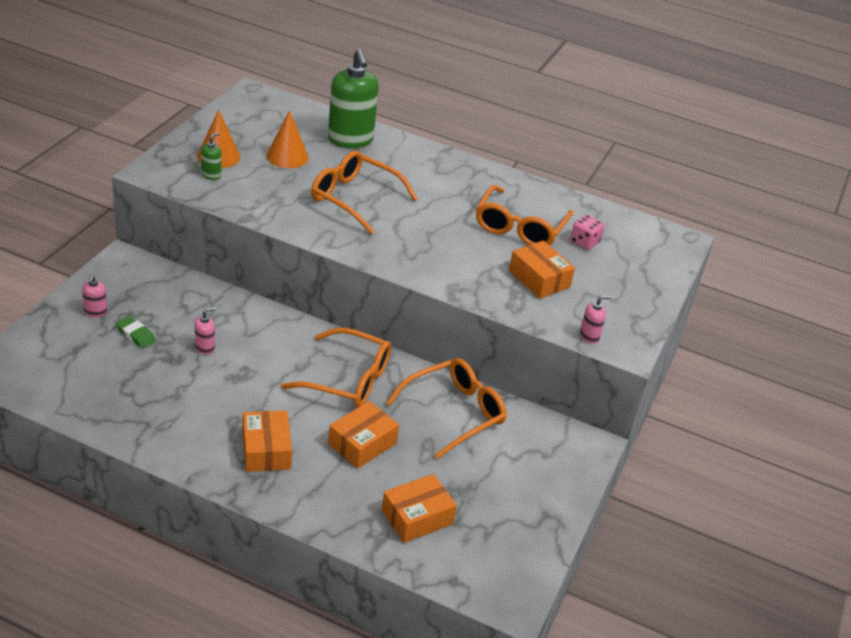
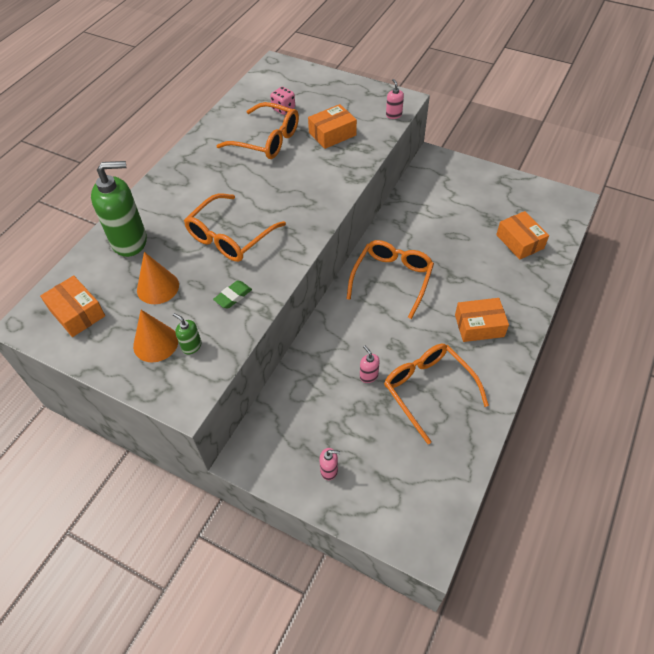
camera: 80 degrees left, 15 degrees up
green eraser [116,316,156,349] -> green eraser moved to [213,281,252,309]
orange box [328,401,399,469] -> orange box moved to [40,275,105,337]
orange glasses [386,358,507,459] -> orange glasses moved to [384,344,489,444]

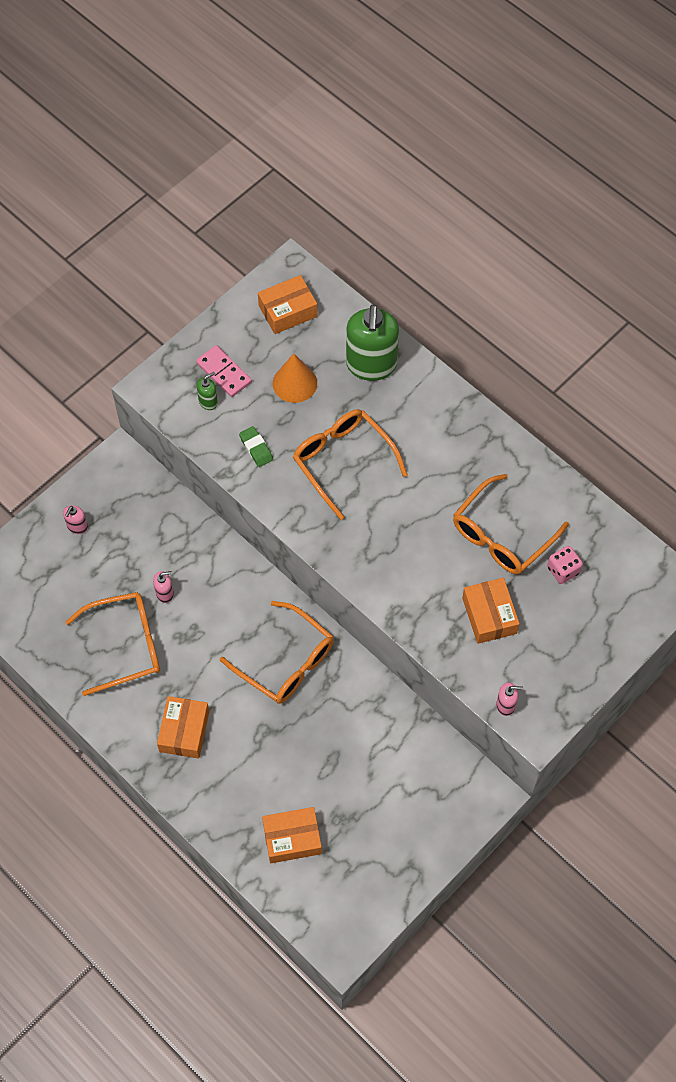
camera: 105 degrees right, 10 degrees up
orange cone [133,310,178,363] -> pink domino [196,345,252,397]

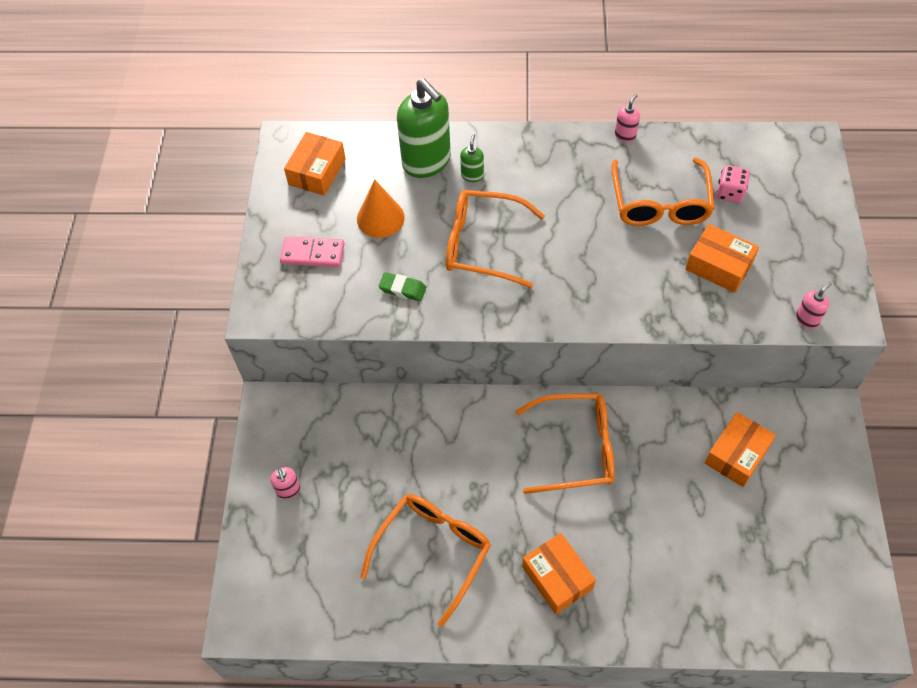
camera: 40 degrees left, 5 degrees down
pink soap dispenser [153,571,174,603] -> pink soap dispenser moved to [615,94,640,142]
green soap dispenser [196,372,218,410] -> green soap dispenser moved to [460,134,484,182]
orange box [262,807,322,863] -> orange box moved to [705,412,776,487]

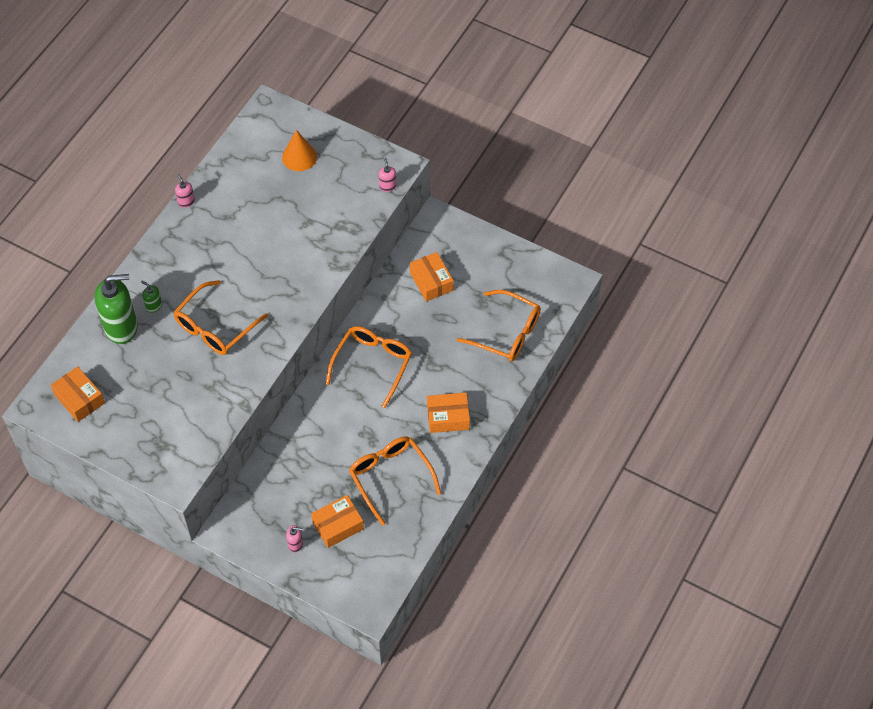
camera: 65 degrees left, 0 degrees up
pink domino [280,236,344,267] -> none
orange cone [357,179,405,238] -> orange cone moved to [282,130,317,171]
green eraser [379,272,426,301] -> none
orange glasses [611,158,715,226] -> orange glasses moved to [457,290,541,361]
orange box [685,224,759,293] -> orange box moved to [311,495,364,548]
pink dice [716,165,750,203] -> none

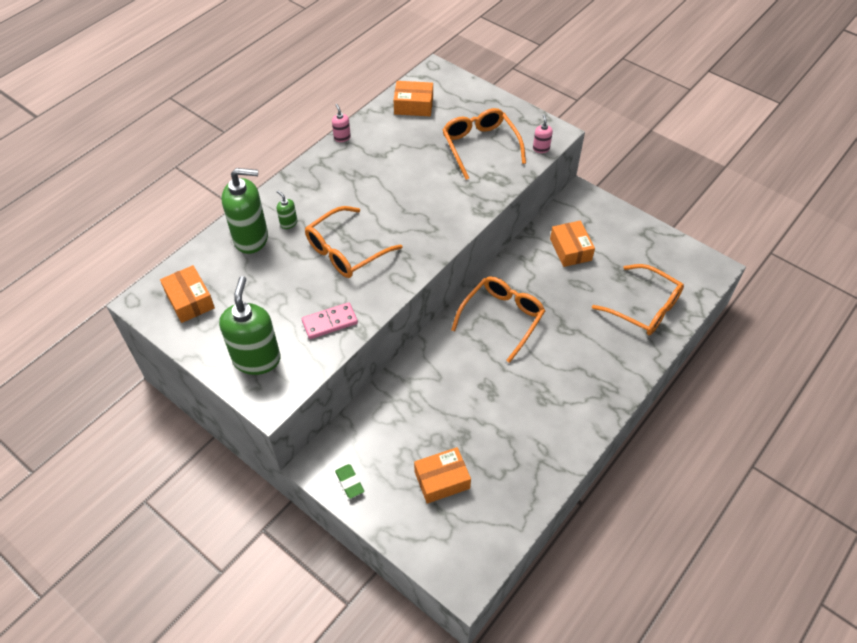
camera: 10 degrees right, 5 degrees down
orange cone [282,130,317,171] -> none
pink soap dispenser [286,525,303,552] -> none
orange glasses [349,436,441,526] -> orange glasses moved to [443,108,526,180]
orange box [427,393,470,433] -> orange box moved to [394,81,433,116]
none -> green soap dispenser [219,276,280,375]
none -> pink domino [302,302,358,339]
none -> green eraser [335,464,364,499]

